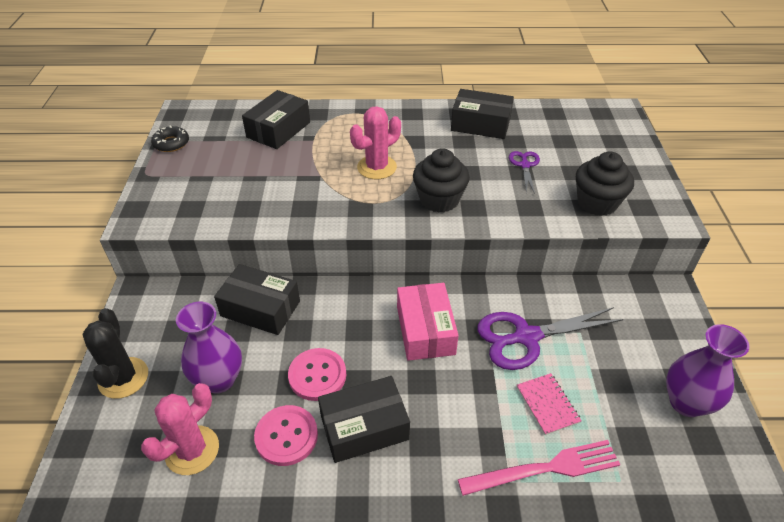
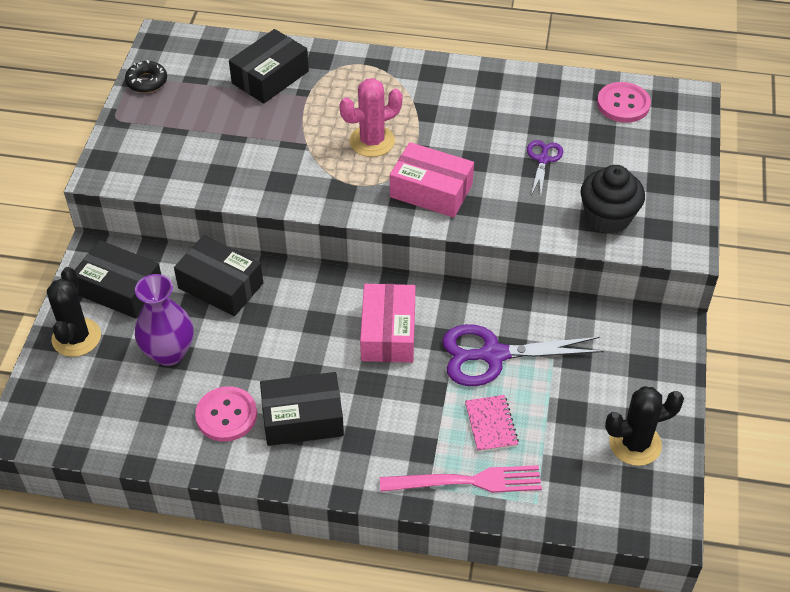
camera: 10 degrees right, 5 degrees up
pink cactus [141,383,219,475] -> none
pink button [288,348,346,401] -> pink button moved to [597,82,651,123]
black cupcake [413,148,470,213] -> pink box [390,142,474,217]
black box [451,89,514,139] -> black box moved to [75,240,161,319]
purple vase [666,324,749,417] -> black cactus [605,386,684,466]

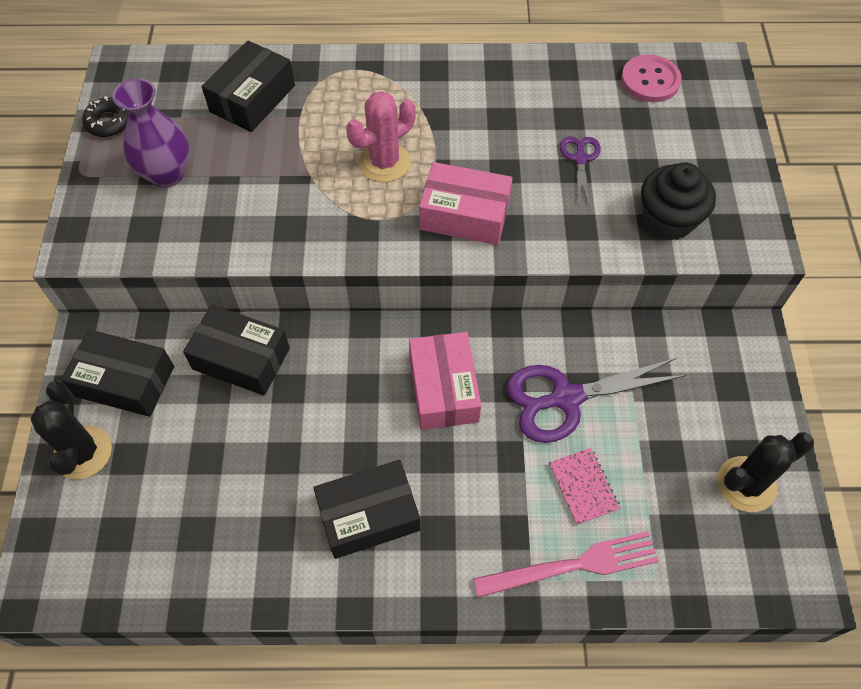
camera: 10 degrees left, 10 degrees up
purple vase [135,274,194,366] -> purple vase moved to [113,78,190,188]
pink button [195,386,257,442] -> none

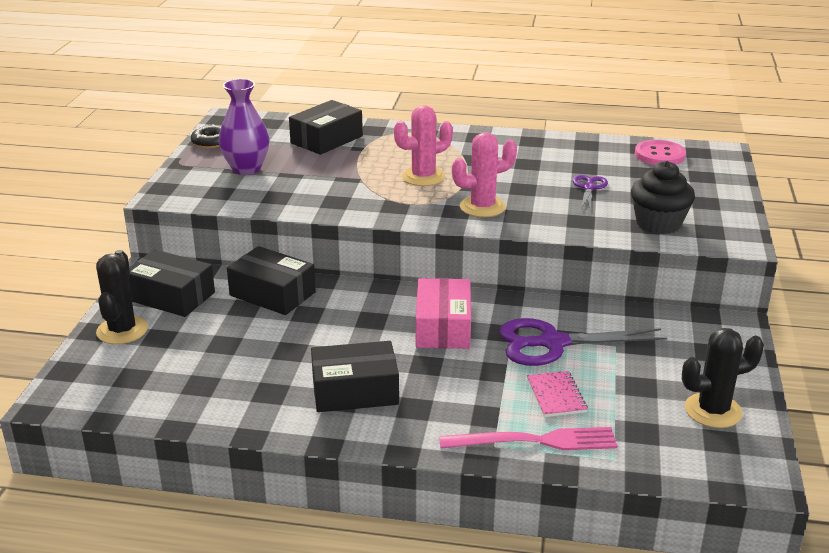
camera: 10 degrees right, 30 degrees down
pink box [419,162,513,245] -> pink cactus [452,132,517,217]

